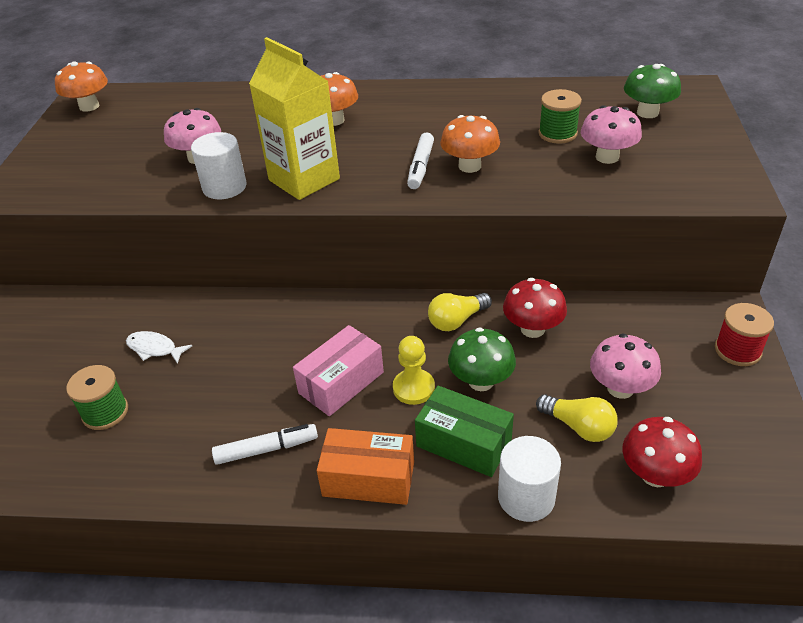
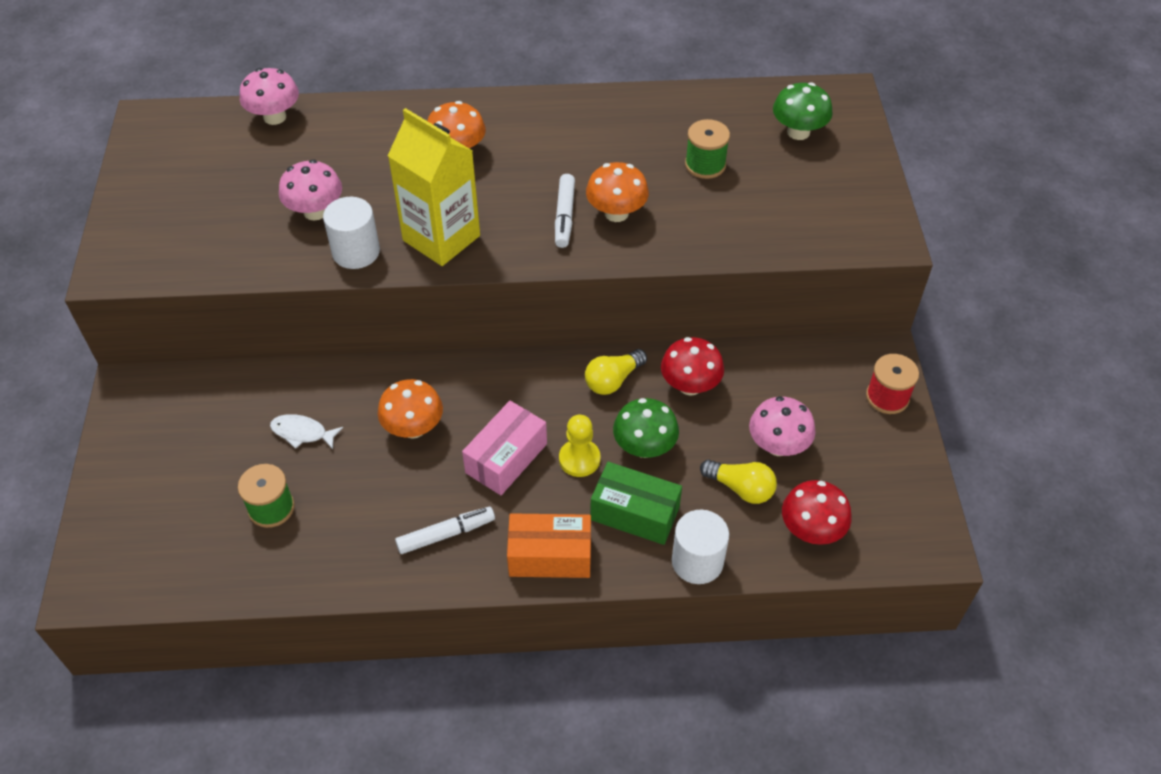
camera: 10 degrees left, 10 degrees up
orange mushroom [55,61,108,112] -> orange mushroom moved to [378,379,443,439]
pink mushroom [581,105,642,164] -> pink mushroom moved to [240,68,299,125]

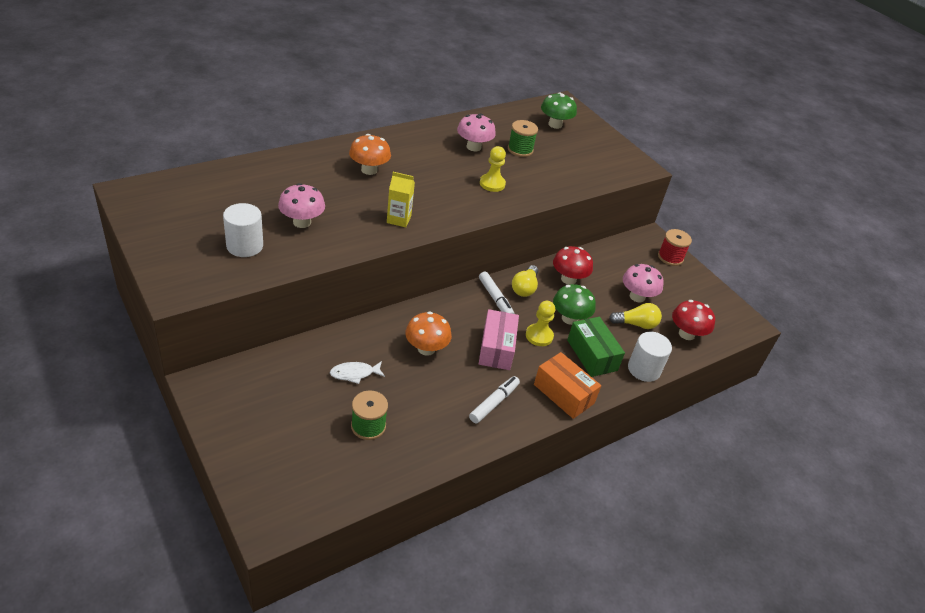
camera: 35 degrees left, 10 degrees down
pink mushroom [240,68,299,125] -> pink mushroom moved to [457,113,496,151]
white cylinder [323,197,380,269] -> white cylinder moved to [223,203,263,257]
yellow carton [388,108,480,266] -> yellow carton [387,172,415,227], size x0.52
orange box [507,513,591,578] -> orange box turned 75 degrees clockwise [534,352,601,419]
white marker [555,174,575,248] -> white marker moved to [479,272,515,314]
orange mushroom [586,162,649,222] -> yellow pawn [480,146,506,192]
green box [590,462,682,545] -> green box turned 75 degrees clockwise [567,317,625,377]

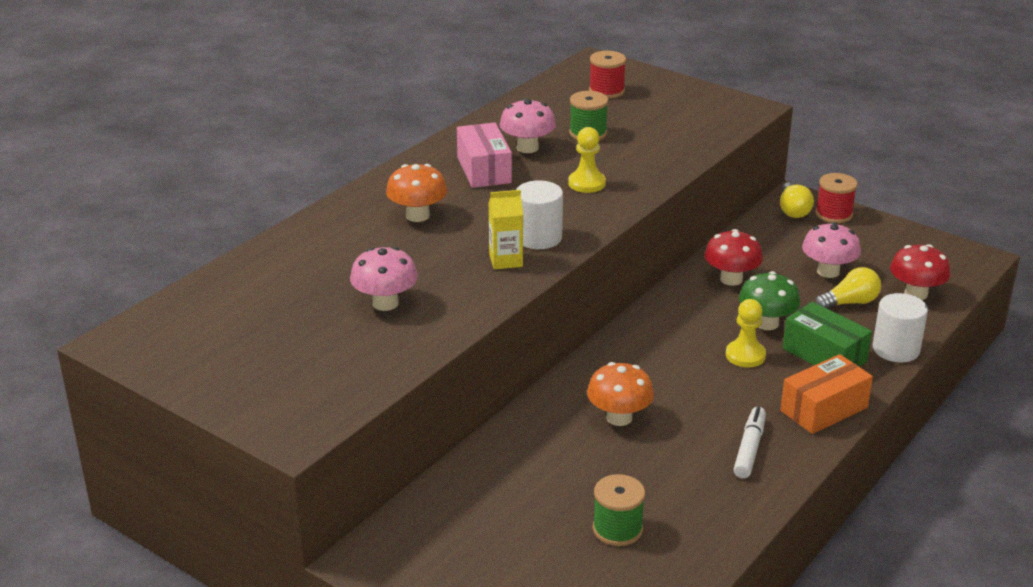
camera: 15 degrees left, 10 degrees down
white cylinder [223,203,263,257] -> white cylinder moved to [516,180,563,249]
white fish [330,361,385,384] -> none
white marker [479,272,515,314] -> none
pink box [479,309,519,370] -> pink box moved to [457,122,512,188]
yellow light bulb [512,265,538,297] -> yellow light bulb moved to [780,182,814,218]
orange box [534,352,601,419] -> orange box turned 60 degrees counterclockwise [780,354,873,434]
green mushroom [541,92,577,129] -> red spool [589,51,626,99]

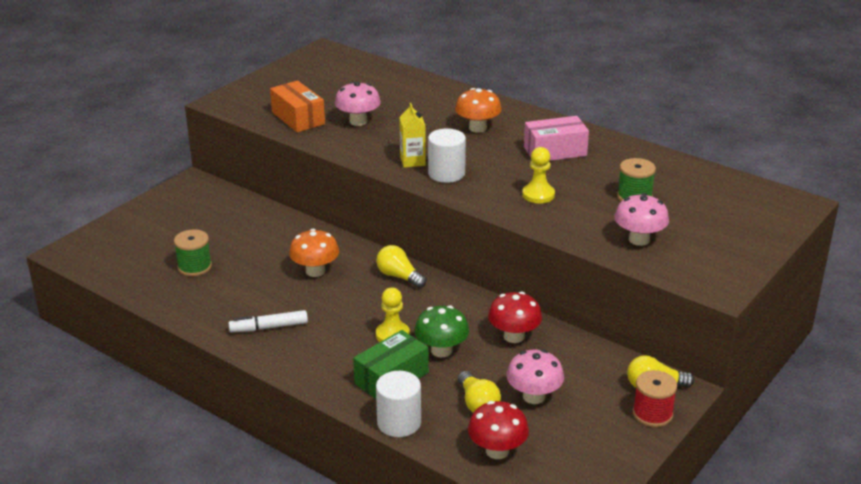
camera: 90 degrees right, 0 degrees up
pink mushroom [499,98,556,153] -> pink mushroom moved to [614,193,669,246]
red spool [589,51,626,99] -> none
white marker [733,406,766,479] -> white marker turned 150 degrees clockwise [228,310,308,333]
orange box [780,354,873,434] -> orange box moved to [270,81,325,133]
none -> yellow light bulb [376,245,426,288]

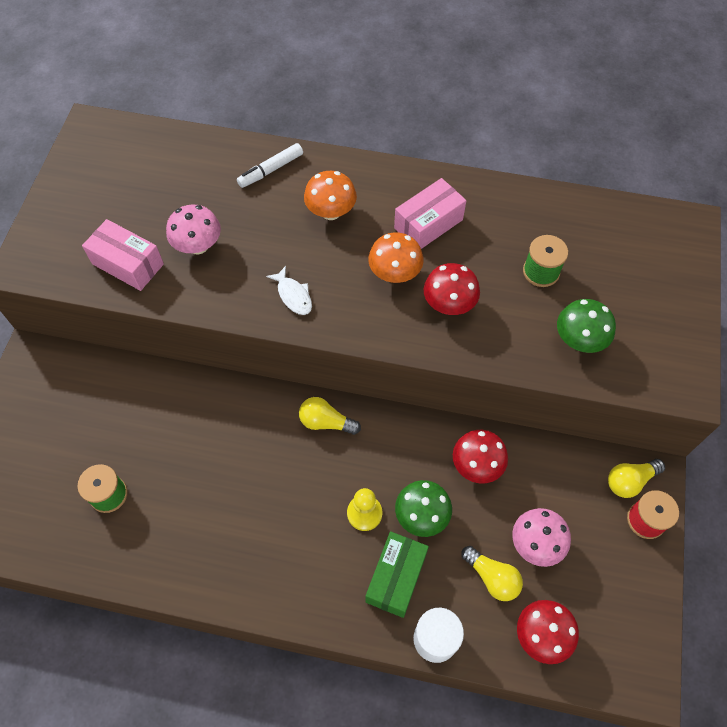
camera: 25 degrees left, 30 degrees up
white marker [228,310,308,333] -> white marker moved to [237,143,303,188]
orange box [270,81,325,133] -> pink box [82,219,164,291]
orange mushroom [289,229,339,277] -> orange mushroom moved to [368,233,424,283]
yellow carton [399,103,426,168] -> white fish [266,266,312,315]
white cylinder [428,129,466,183] -> none
yellow pawn [522,147,555,203] -> red mushroom [424,263,480,315]
pink mushroom [614,193,669,246] -> green mushroom [557,299,616,353]

